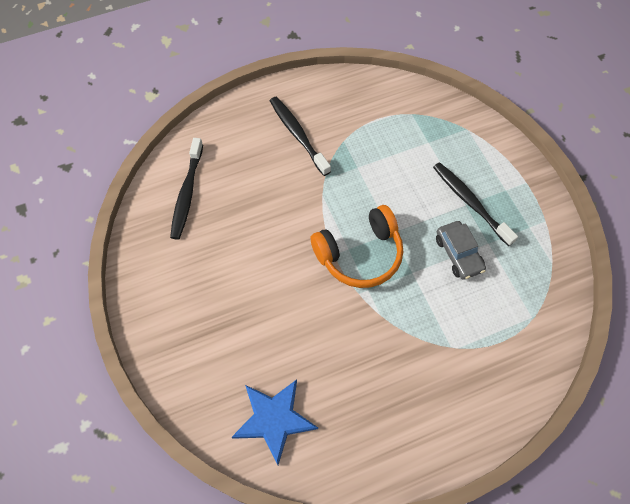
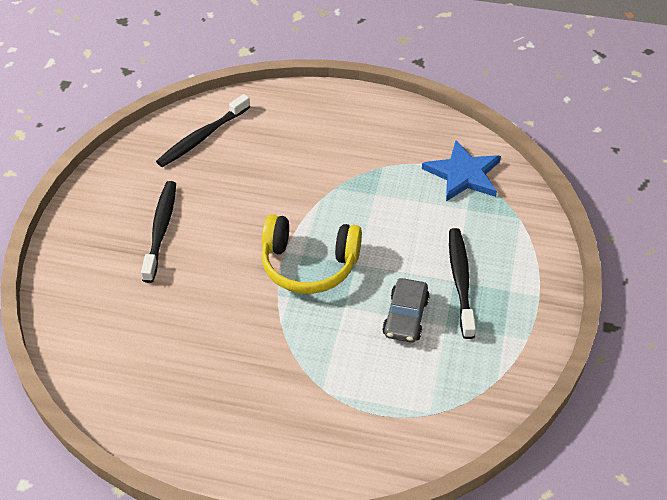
camera: 35 degrees right, 15 degrees down
blue star [232,379,318,465] -> blue star moved to [422,140,501,201]
black toothbrush [270,97,331,176] -> black toothbrush moved to [141,181,176,283]
orange headphones [311,205,403,288] -> yellow headphones [261,214,362,294]

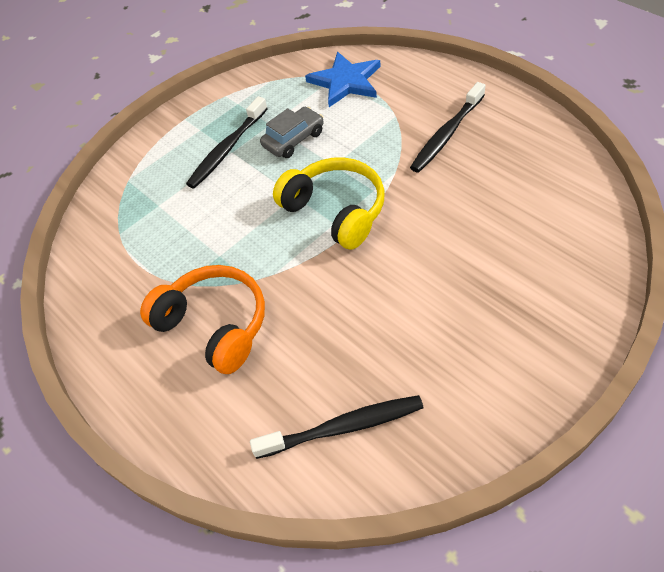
camera: 140 degrees left, 5 degrees up
black toothbrush [141,181,176,283] -> black toothbrush moved to [410,82,486,173]
blue star [422,140,501,201] -> blue star moved to [305,52,381,107]
none -> orange headphones [140,265,265,374]

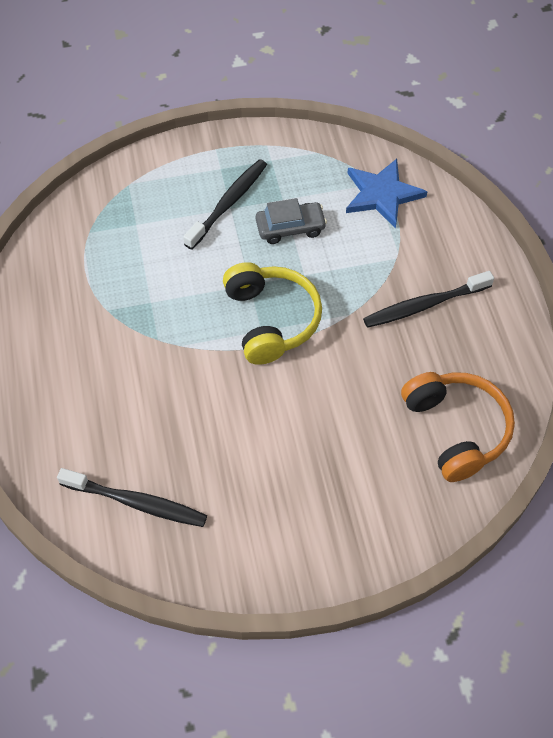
camera: 25 degrees right, 5 degrees up
orange headphones [140,265,265,374] -> orange headphones moved to [401,372,515,482]
black toothbrush [186,96,268,189] -> black toothbrush turned 150 degrees clockwise [183,159,267,250]

